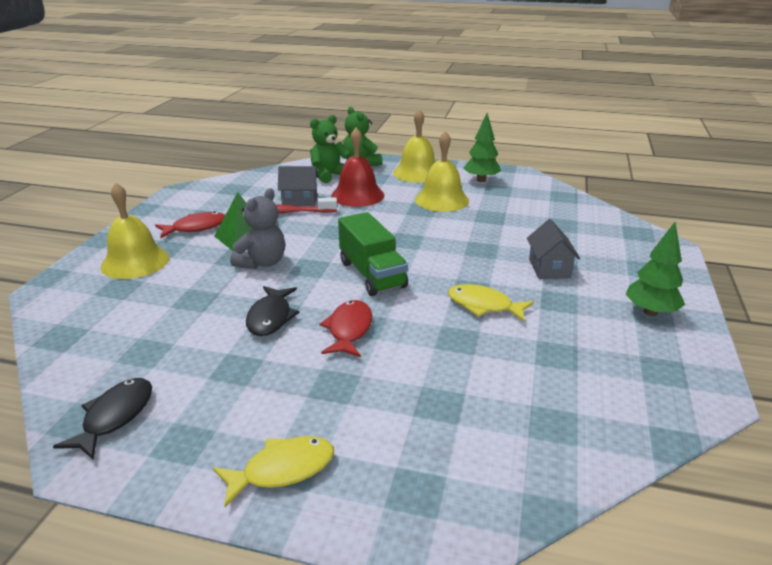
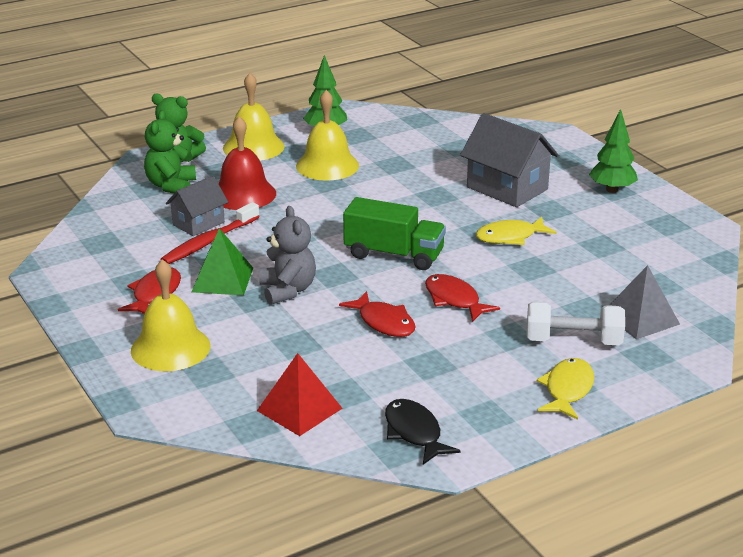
camera: 45 degrees left, 0 degrees up
black fish [246,286,299,336] -> red fish [339,291,416,337]
grey house [527,219,580,279] -> grey house [460,113,558,207], size x1.64
none -> red pyramid [257,353,342,436]
none -> white dumbbell [526,301,625,345]
none -> grey pyramid [609,265,680,339]

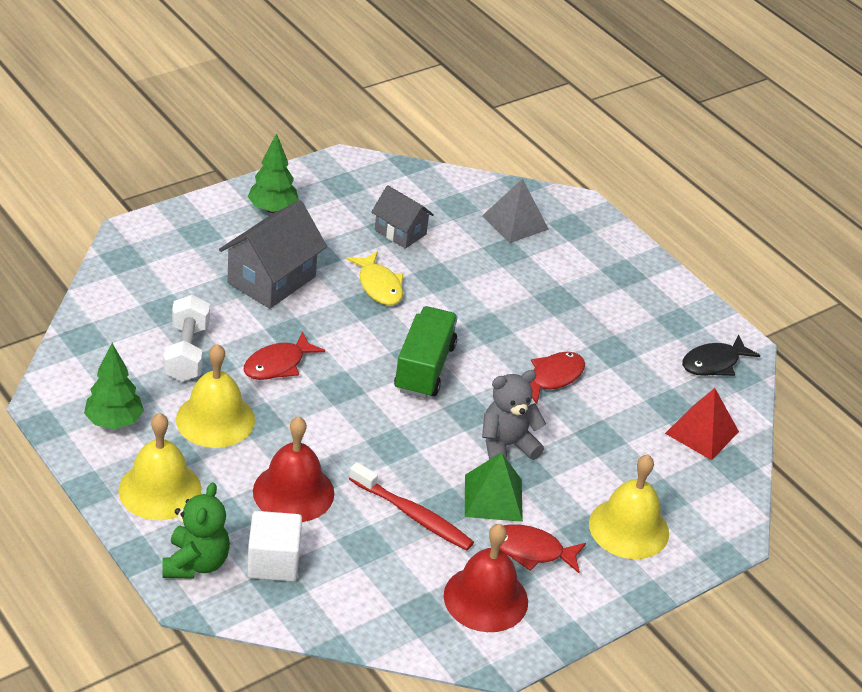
camera: 100 degrees left, 10 degrees up
green teddy bear [144,110,196,193] -> white cube [247,511,302,582]
grey house [166,176,228,236] -> grey house moved to [371,185,434,249]
red fish [425,274,500,322] -> red fish moved to [244,331,325,380]
white dumbbell [526,301,625,345] -> white dumbbell moved to [163,294,210,382]
yellow fish [537,358,594,420] -> none
none -> red bell [444,524,528,632]

